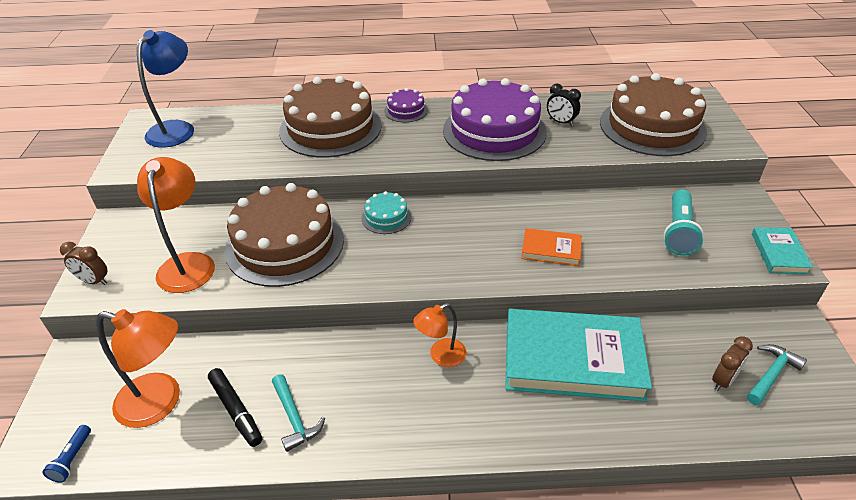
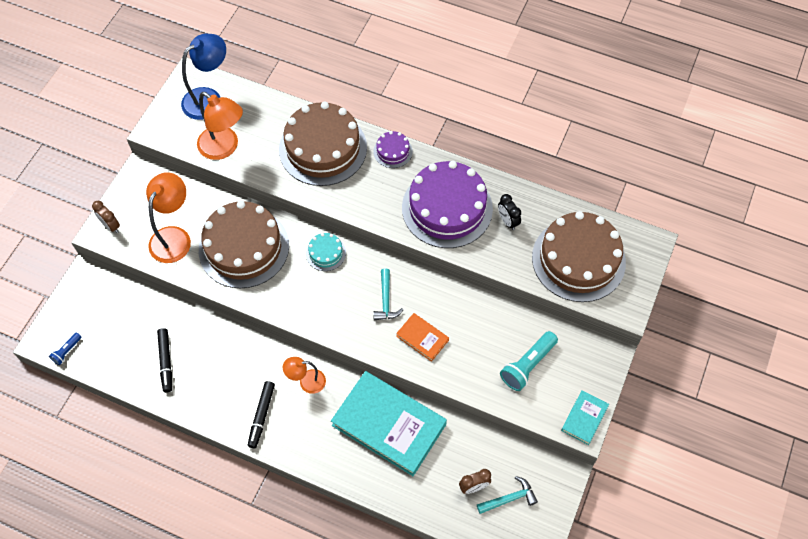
camera: 25 degrees right, 20 degrees up
orange lamp [96,309,180,428] -> orange lamp moved to [197,92,243,160]
turquoise hammer [272,374,325,452] -> turquoise hammer moved to [373,268,403,320]
none -> black marker [248,381,275,448]

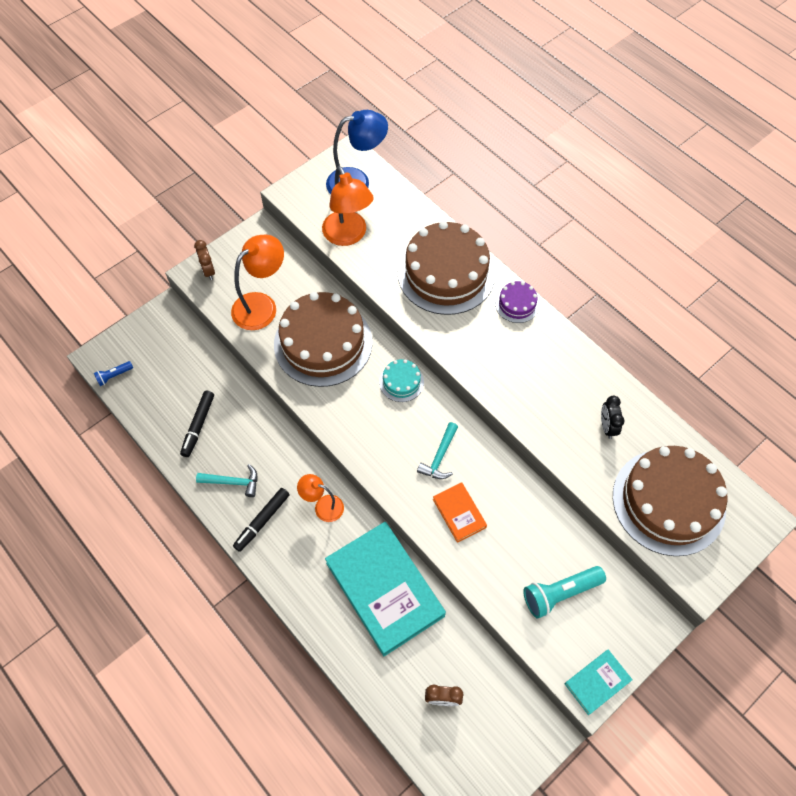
camera: 25 degrees right, 0 degrees up
purple cake [402,161,493,248] -> none
turquoise hammer [477,476,538,514] -> turquoise hammer moved to [196,464,257,497]

